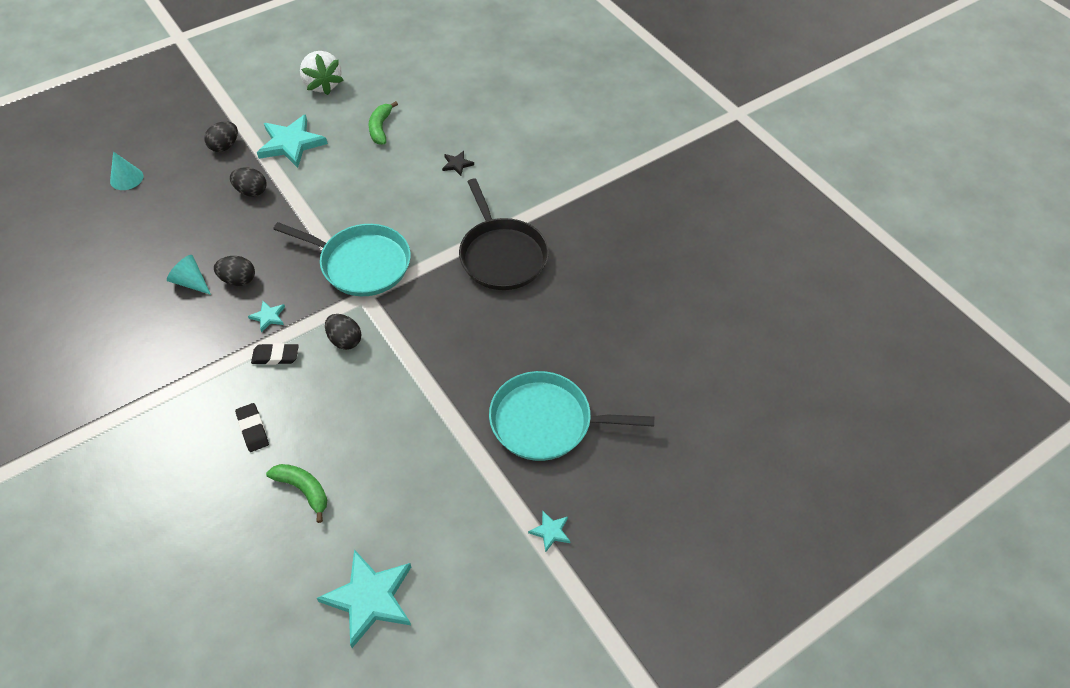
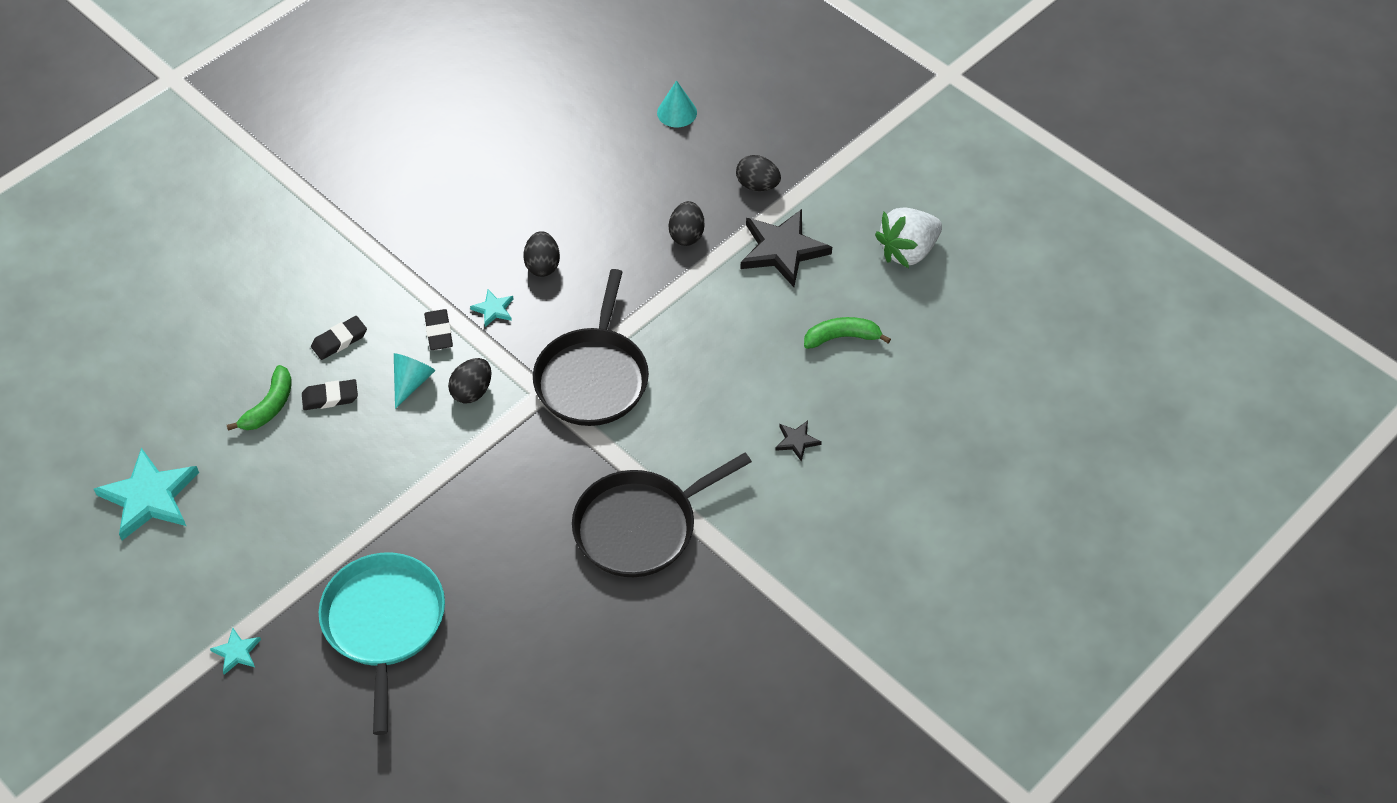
camera: 80 degrees right, 0 degrees up
turquoise cone [167,255,211,295] -> turquoise cone moved to [394,353,435,409]
turquoise star [257,114,328,168] -> black star [741,209,832,287]
turquoise pan [274,222,411,296] -> black pan [533,269,649,426]
none -> black eraser [302,379,358,410]

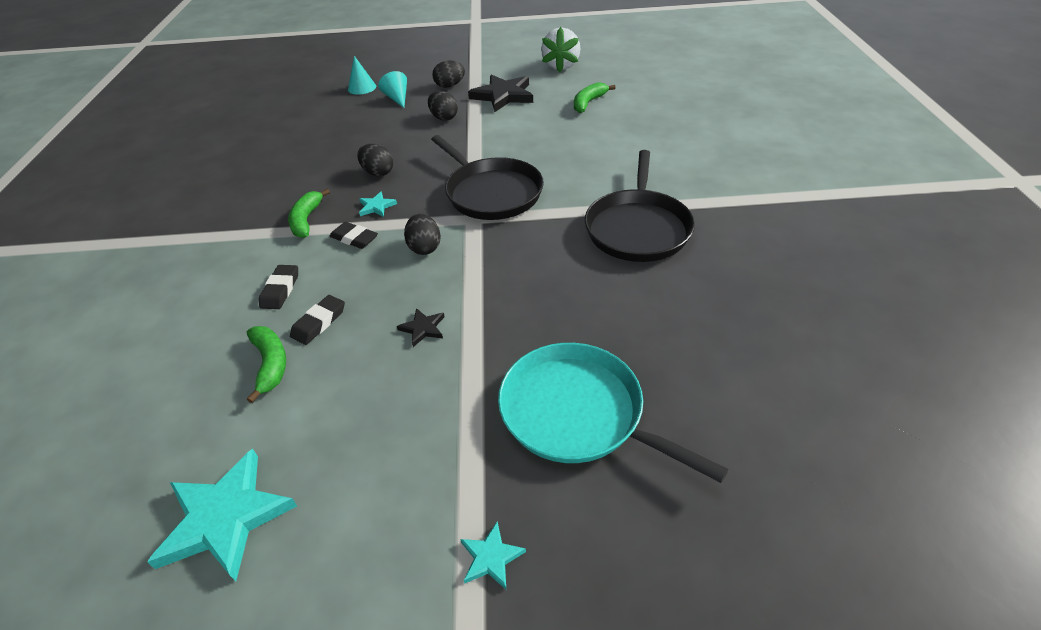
camera: 45 degrees left, 10 degrees down
turquoise cone [394,353,435,409] -> turquoise cone moved to [378,71,407,108]
black star [775,421,822,462] -> black star moved to [397,308,445,347]
none -> green banana [288,189,330,238]

